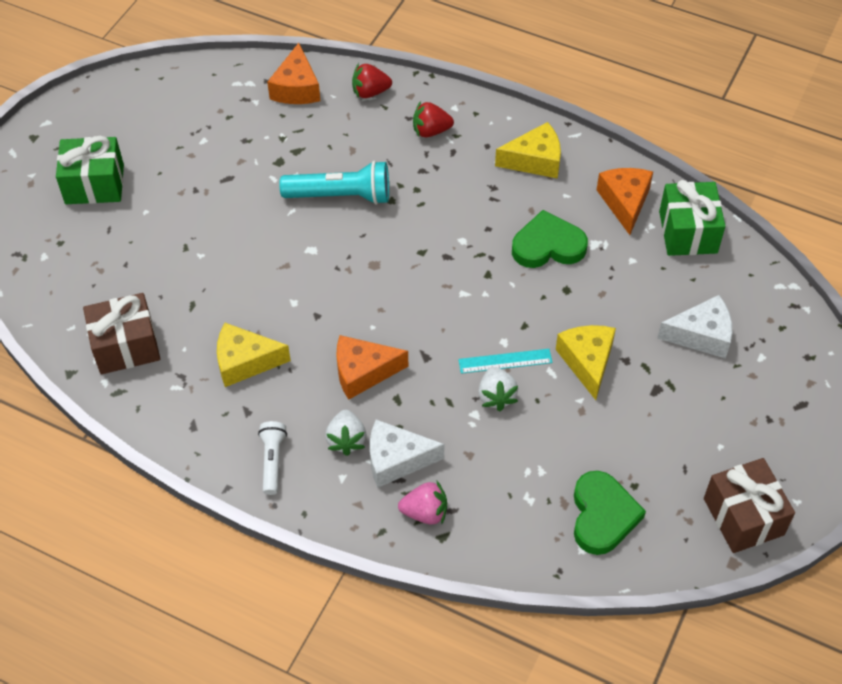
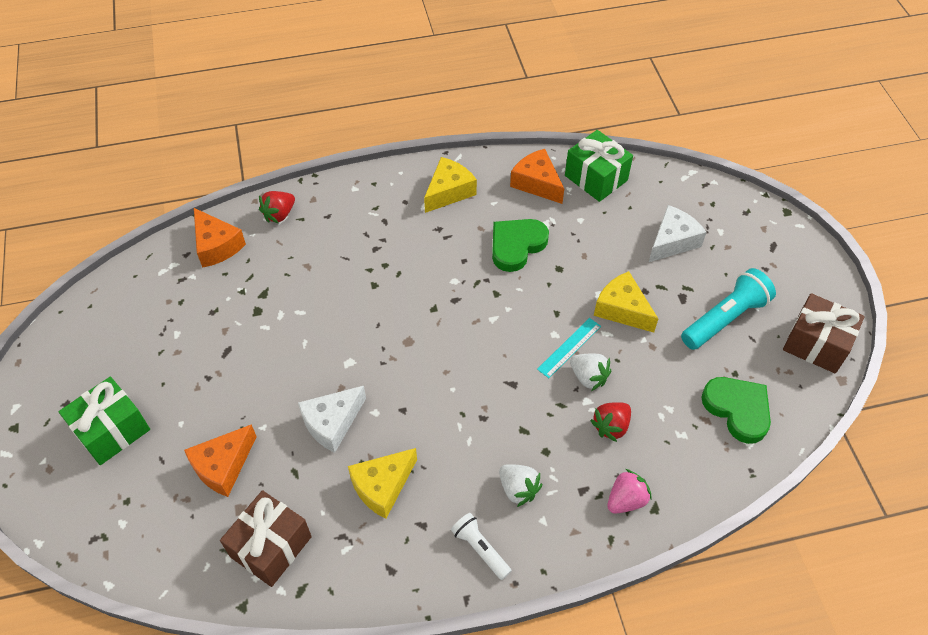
camera: 40 degrees left, 0 degrees up
turquoise flashlight [279,161,389,205] -> turquoise flashlight moved to [681,268,776,350]
orange cheese [336,335,408,400] -> orange cheese moved to [184,424,257,497]
white cheese [370,419,444,488] -> white cheese moved to [298,386,366,453]
red strawberry [413,101,454,137] -> red strawberry moved to [590,402,631,442]

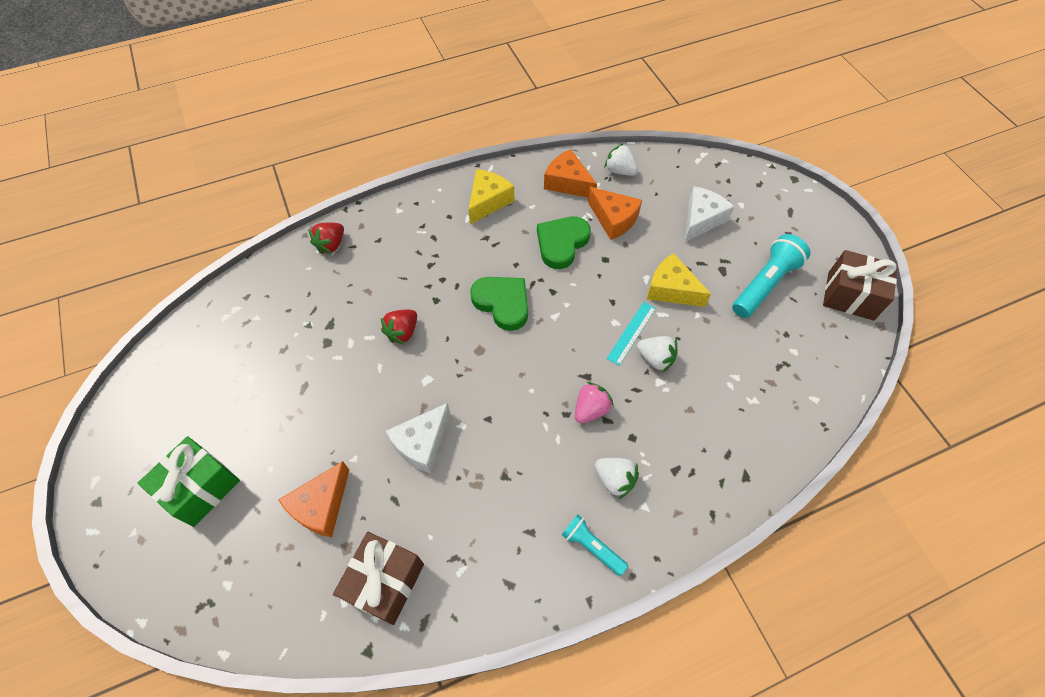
camera: 10 degrees left, 5 degrees up
orange cheese [194,208,246,268] -> orange cheese moved to [587,187,642,240]
yellow cheese [348,448,417,519] -> none
white flashlight [451,513,511,580] -> turquoise flashlight [561,514,628,576]
green gift [565,130,633,202] -> white strawberry [605,143,638,176]
red strawberry [590,402,631,442] -> red strawberry moved to [381,310,417,345]
pink strawberry [607,469,652,514] -> pink strawberry moved to [575,382,613,423]
green heart [701,377,771,444] -> green heart moved to [470,277,528,331]

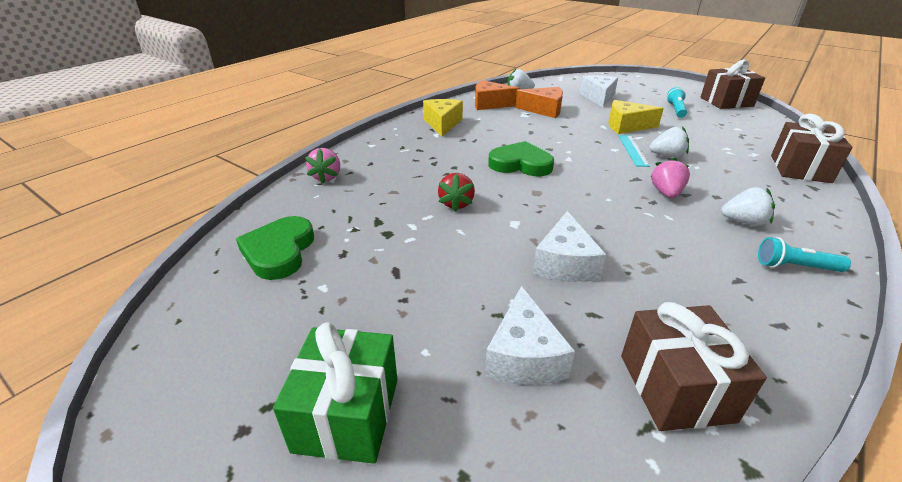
camera: 30 degrees left, 25 degrees down
orange cheese [278,461,349,537] -> white cheese [485,286,575,385]
red strawberry [308,223,344,254] -> pink strawberry [305,148,340,184]
green heart [537,217,591,269] -> green heart moved to [236,216,314,280]
turquoise flashlight [732,234,811,318] -> turquoise flashlight [667,87,687,118], size x0.59
none -> brown gift [771,114,852,183]

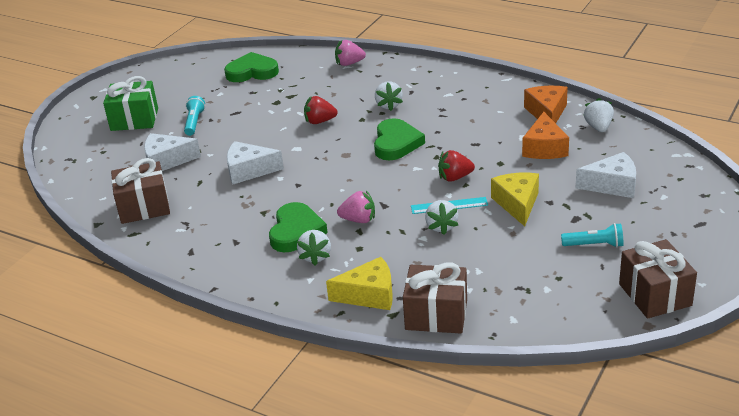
camera: 85 degrees right, 0 degrees up
yellow cheese [423,99,463,136] -> yellow cheese moved to [326,257,393,310]
turquoise flashlight [758,237,851,272] -> turquoise flashlight moved to [184,96,205,136]
none -> green heart [269,202,328,252]
none -> white strawberry [375,82,403,111]
none -> red strawberry [438,150,475,182]

